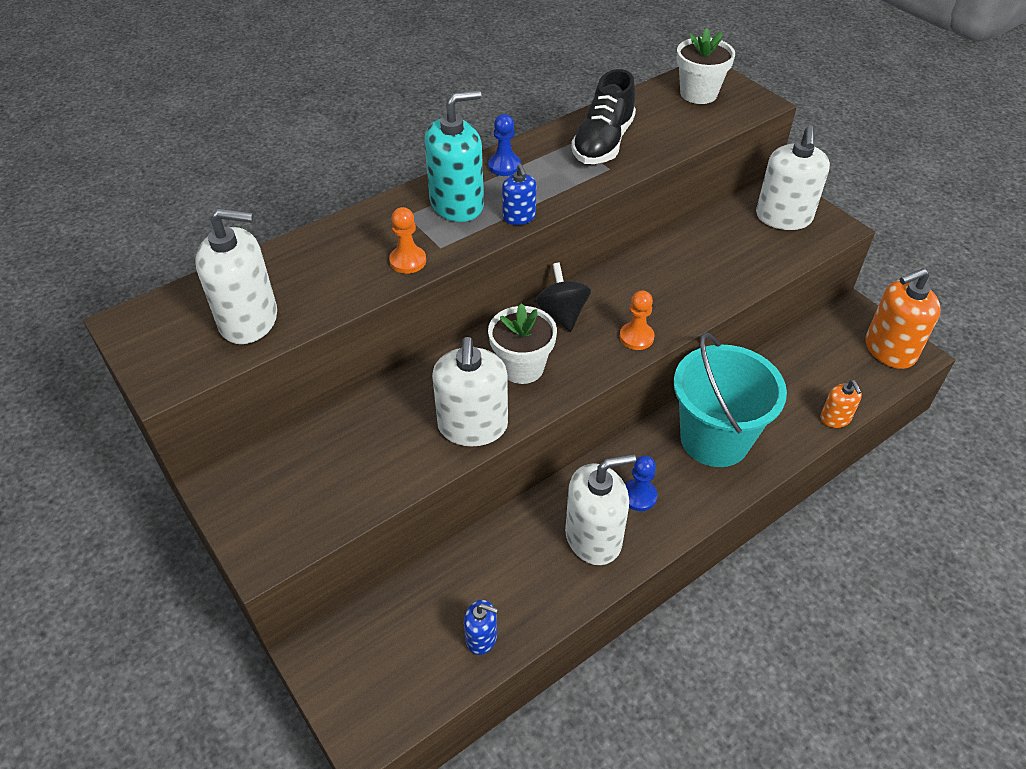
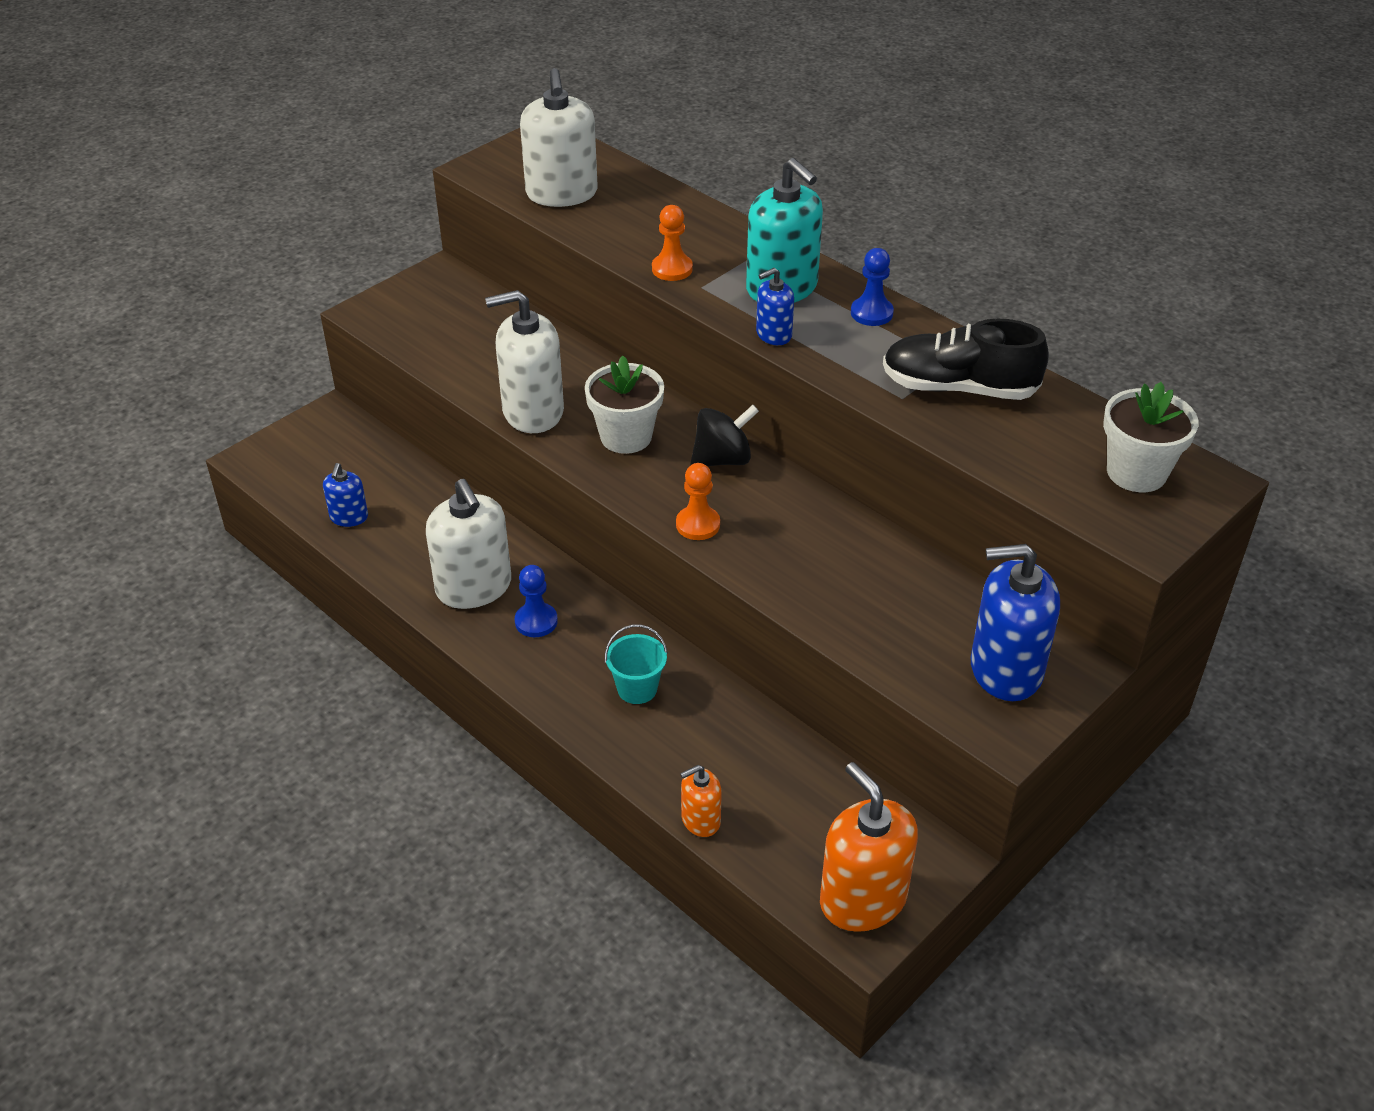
camera: 80 degrees right, 5 degrees down
turquoise bucket [673,332,787,467] -> turquoise bucket [605,624,668,704], size x0.44
white soap dispenser [756,126,830,230] -> blue soap dispenser [971,544,1060,701]

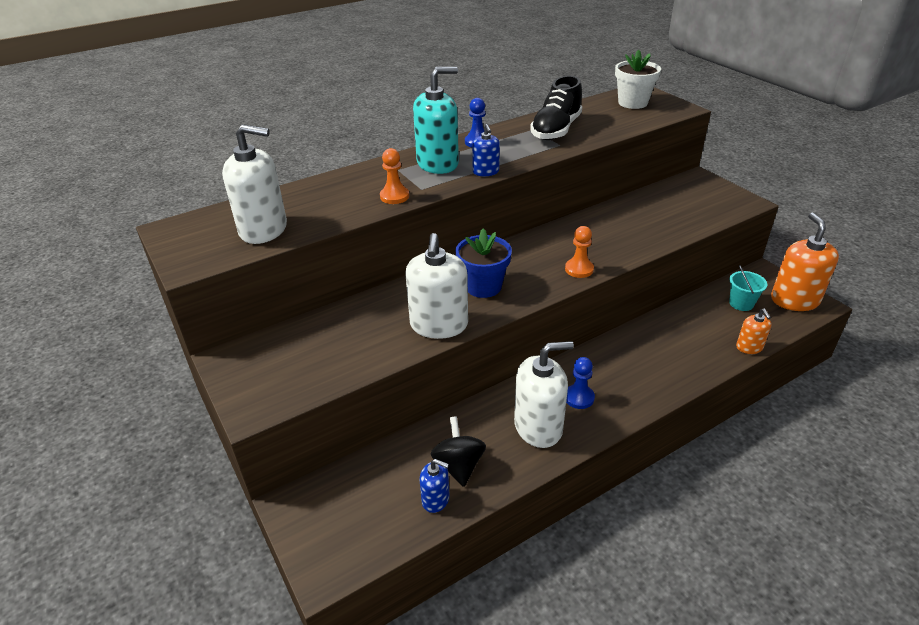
camera: 75 degrees left, 5 degrees down
white flower pot [585,356,664,454] -> blue flower pot [455,228,512,298]
turquoise bucket [605,624,668,704] -> turquoise bucket moved to [729,265,767,311]
black spinning top [690,405,759,466] -> black spinning top moved to [431,416,486,487]
orange soap dispenser [820,762,918,932] -> orange soap dispenser turned 105 degrees clockwise [771,213,839,311]
blue soap dispenser [971,544,1060,701] -> none

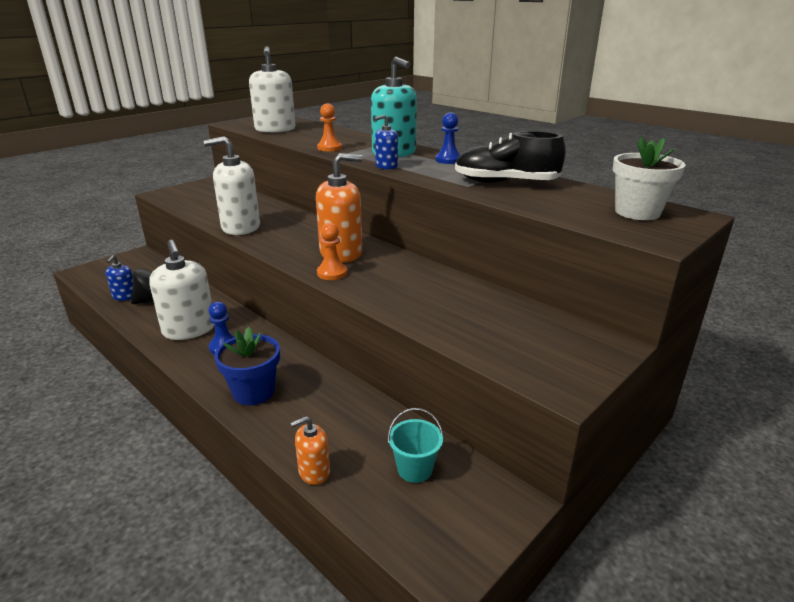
camera: 75 degrees right, 10 degrees down
blue flower pot [455,228,512,298] -> blue flower pot moved to [214,327,280,405]
orange soap dispenser [771,213,839,311] -> orange soap dispenser moved to [316,153,362,263]

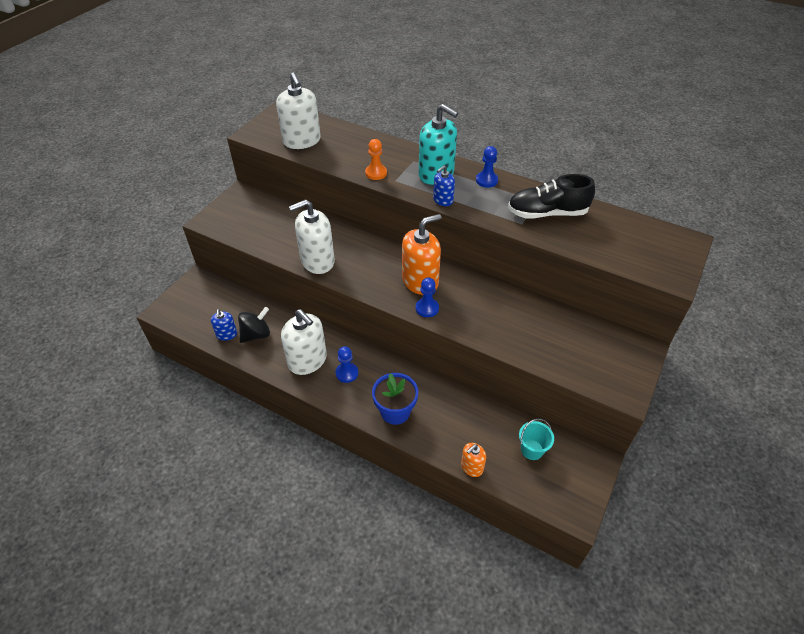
camera: 15 degrees left, 20 degrees up
orange pawn [317,223,347,280] -> blue pawn [416,277,439,317]
white flower pot [613,136,685,220] -> none

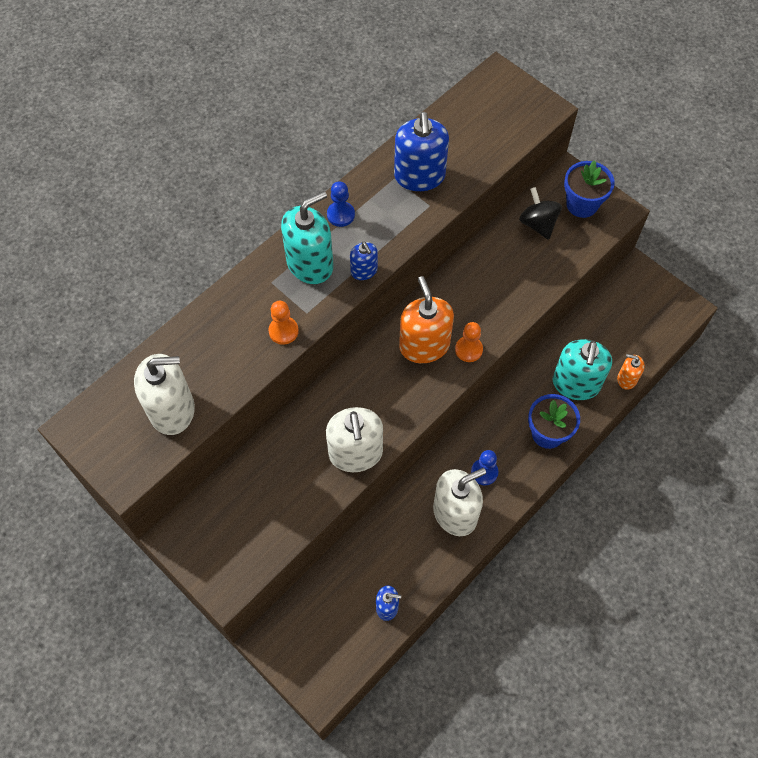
camera: 75 degrees left, 15 degrees up
black spinning top [238,307,270,343] -> black spinning top moved to [519,187,562,240]
blue pawn [416,277,439,317] -> orange pawn [455,322,483,362]
orange soap dispenser [461,443,486,477] -> orange soap dispenser turned 135 degrees clockwise [617,354,645,390]
black shoe [508,174,595,219] -> blue soap dispenser [394,112,449,191]
turquoise bucket [519,419,554,460] -> none
none -> turquoise soap dispenser [553,339,612,400]
none -> blue flower pot [564,160,615,218]

